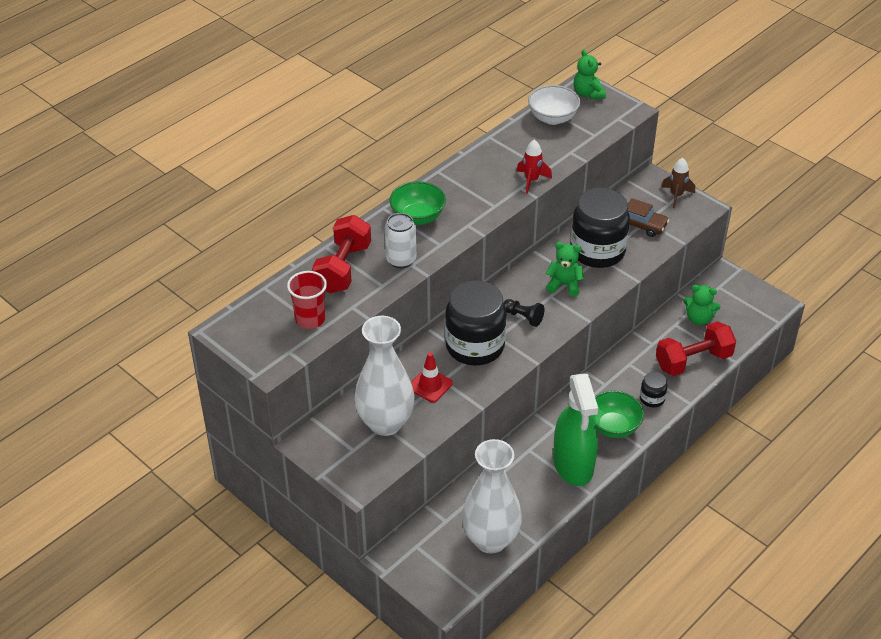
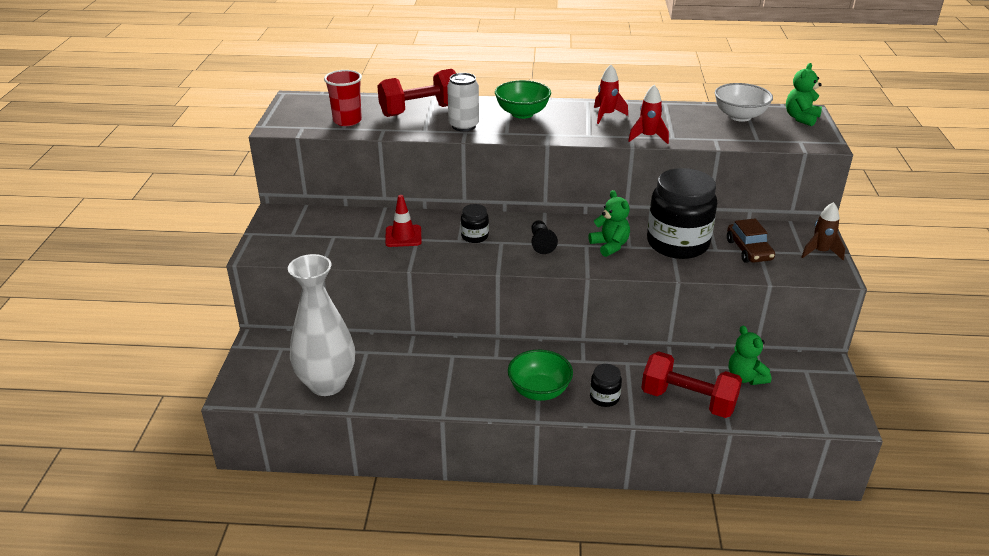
camera: 50 degrees right, 10 degrees down
white vase [354,316,415,436] -> none
black jar [445,280,507,366] -> black jar [461,204,489,243], size x0.44
green spray bottle [553,373,598,486] -> none
none -> red rocket [594,65,628,124]

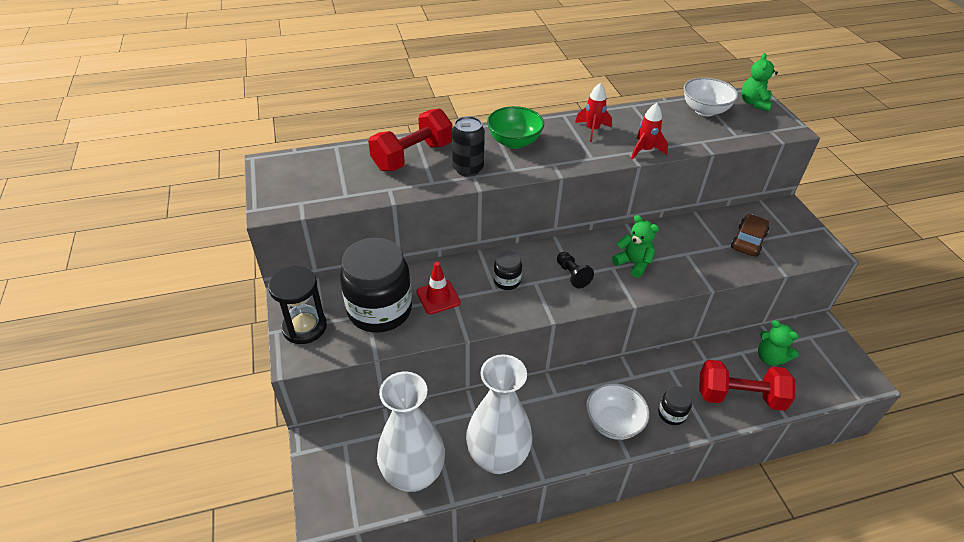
camera: 20 degrees left, 10 degrees up
red cup [324,70,362,126] -> none
white can [447,73,479,132] -> black can [452,116,485,177]
green bowl [508,350,573,401] -> white bowl [586,383,650,440]
black jar [647,168,717,259] -> black jar moved to [340,238,412,333]
brown car [727,219,775,263] -> brown car turned 120 degrees counterclockwise [731,214,769,257]
brown rocket [802,202,845,260] -> none
none -> black hourglass [268,266,327,344]
none -> white vase [466,354,532,474]

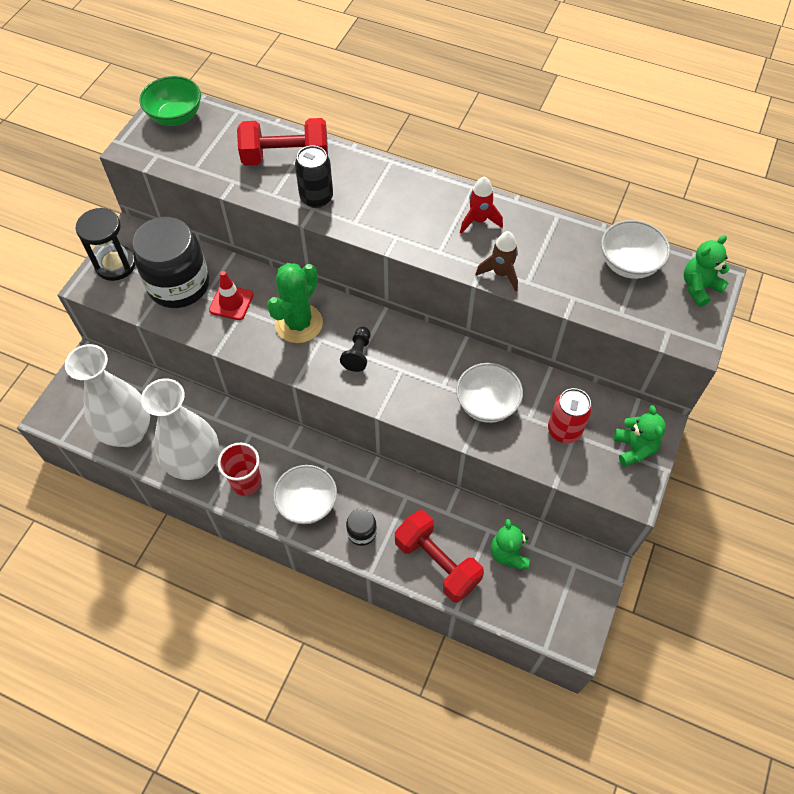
camera: 40 degrees right, 15 degrees up
green bowl [487,106,544,149] -> green bowl moved to [139,76,201,126]
black jar [494,251,522,290] -> green cactus [267,263,323,343]
green teddy bear [612,215,659,278] -> green teddy bear moved to [614,405,666,467]
red rocket [631,103,668,160] -> brown rocket [475,231,518,292]
brown car [731,214,769,257] -> red can [548,388,592,443]
none -> red cup [218,443,262,496]
none -> white bowl [456,363,523,423]

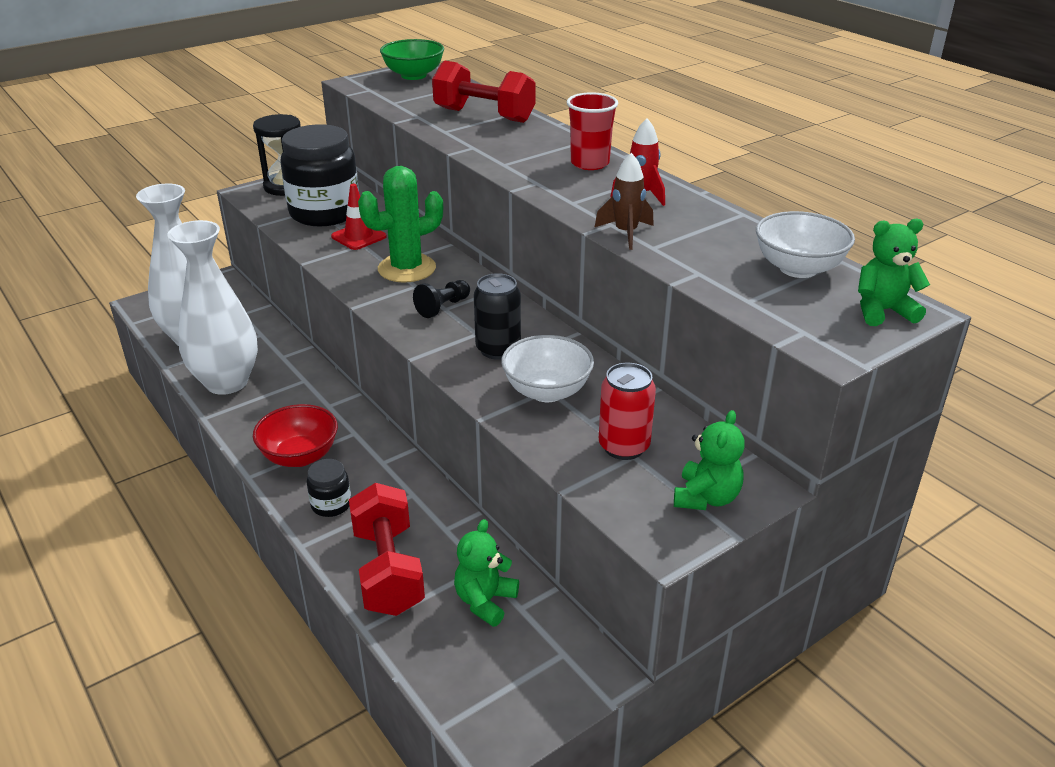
camera: 30 degrees right, 25 degrees down
red cup [218,443,262,496] -> red cup moved to [567,92,618,170]
white bowl [273,465,337,524] -> red bowl [253,404,338,467]
black can [295,145,333,208] -> black can moved to [474,273,521,360]

